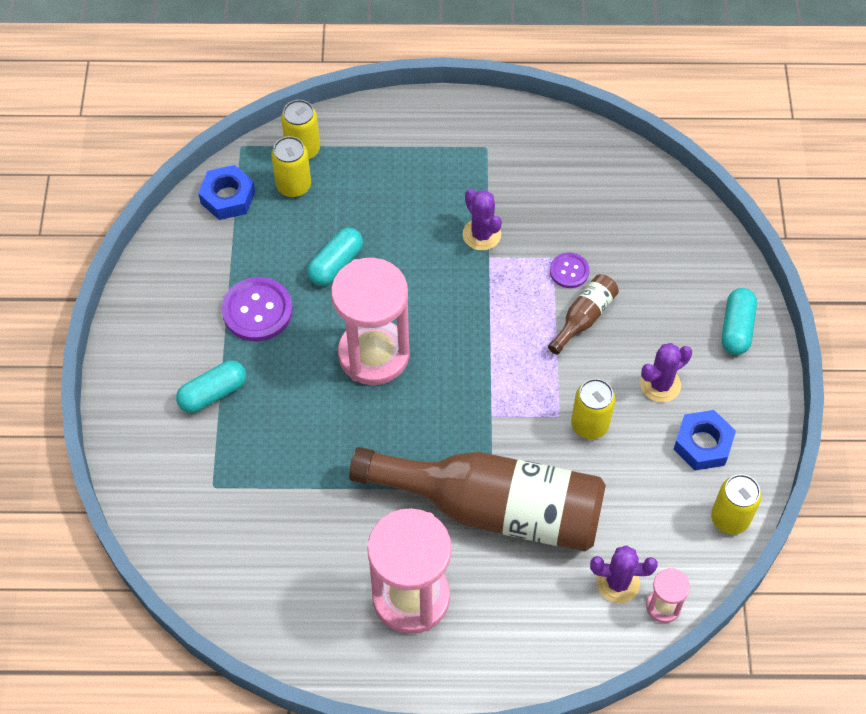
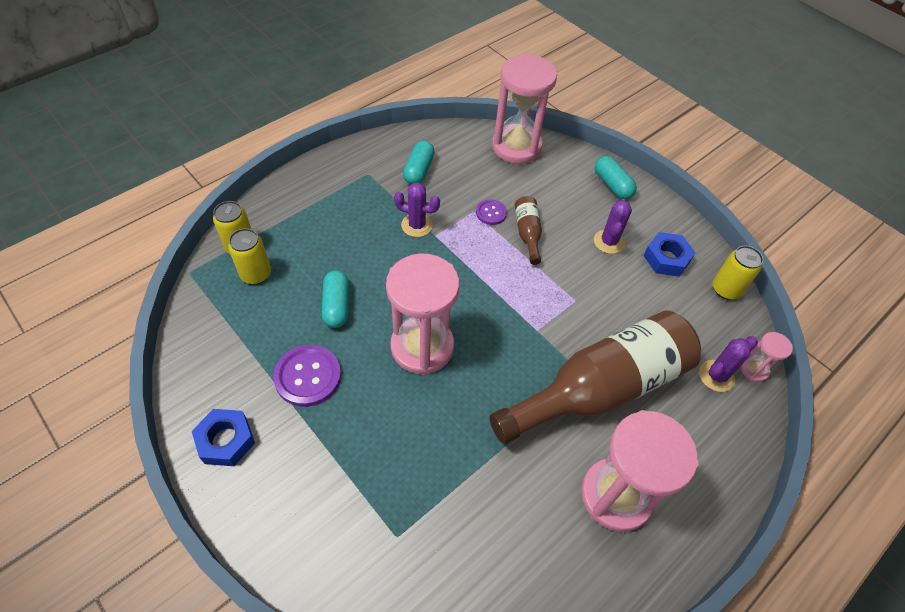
camera: 45 degrees left, 5 degrees down
turquoise capsule [176,360,246,413] -> turquoise capsule moved to [403,141,435,184]
blue nut [198,165,255,220] -> blue nut moved to [192,409,255,466]
yellow can [571,379,615,439] -> none
none -> pink hourglass [492,55,557,164]

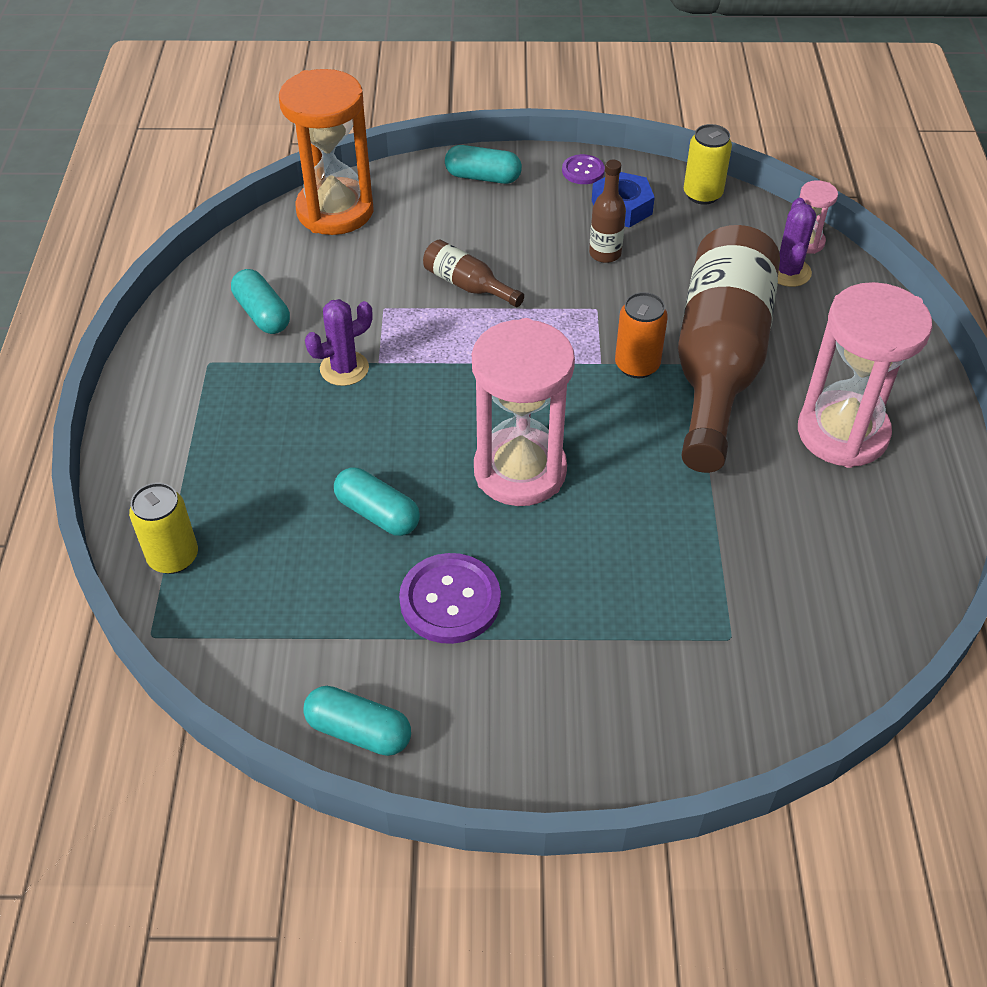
camera: 45 degrees left, 5 degrees down
blue nut [192,409,255,466] -> none
yellow can [228,228,271,284] -> none
purple button [476,199,507,225] -> purple button moved to [562,154,605,184]
pink hourglass [492,55,557,164] -> orange hourglass [279,69,374,235]
purple cactus [594,200,632,254] -> none
none -> turquoise capsule [304,686,411,756]
none -> brown bottle [589,160,626,263]
none -> orange can [615,292,668,379]

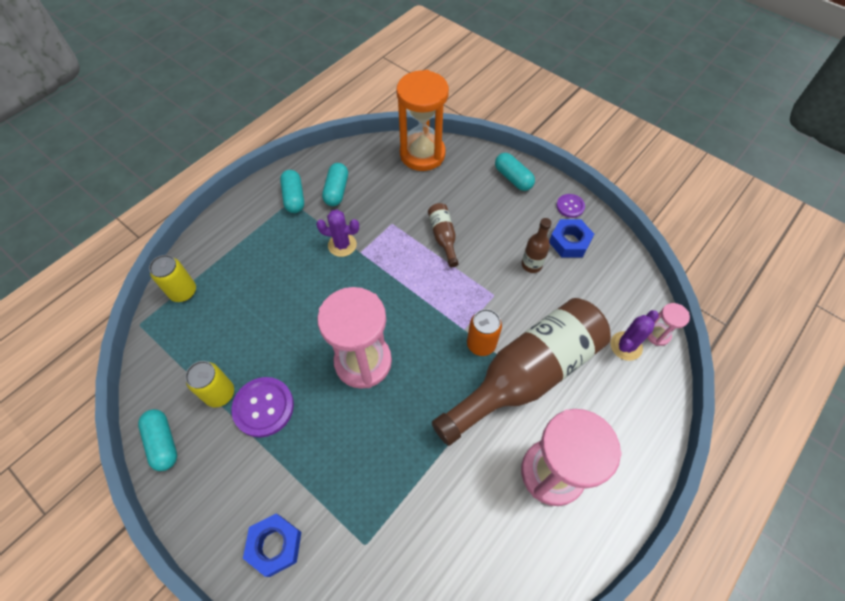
camera: 40 degrees right, 10 degrees up
turquoise capsule [334,468,420,536] -> turquoise capsule moved to [280,170,304,213]
yellow can [684,124,732,205] -> yellow can moved to [185,361,234,407]
none -> blue nut [243,514,301,577]

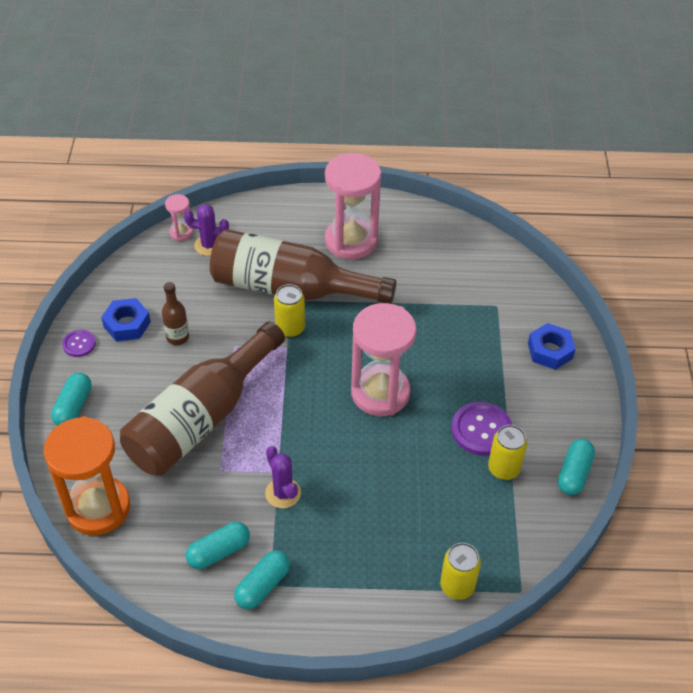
camera: 130 degrees left, 10 degrees down
brown bottle [428,203,459,267] -> brown bottle [120,321,285,476], size x2.42
orange can [467,309,502,356] -> yellow can [274,284,305,338]

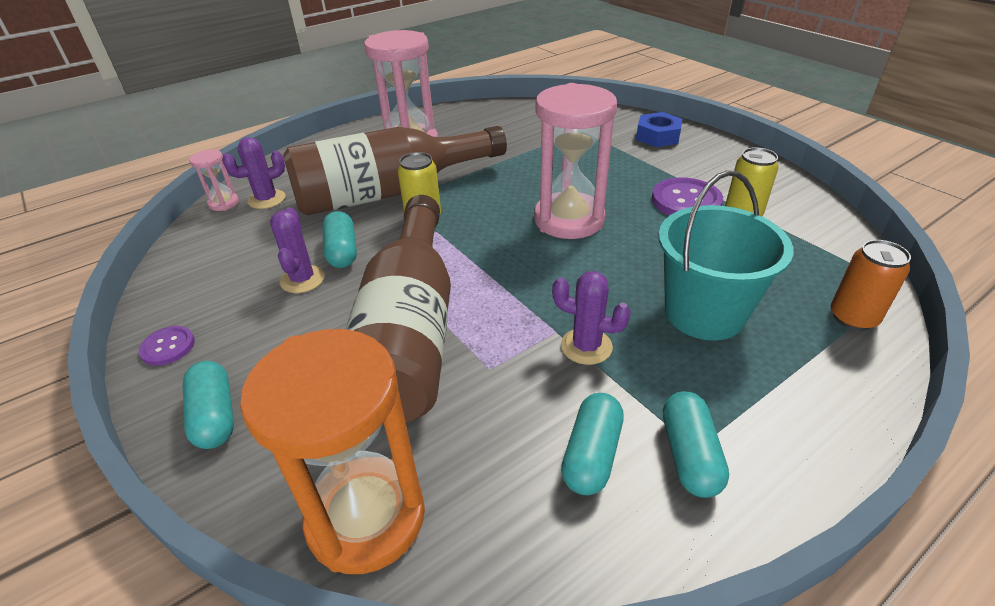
camera: 35 degrees left, 10 degrees down
blue nut [101,298,151,341] -> none
brown bottle [162,282,189,345] -> purple cactus [270,207,325,293]
yellow can [440,543,481,600] -> orange can [831,240,911,331]
turquoise capsule [558,439,595,495] -> turquoise capsule moved to [322,211,357,268]
none -> turquoise bucket [658,170,794,341]

